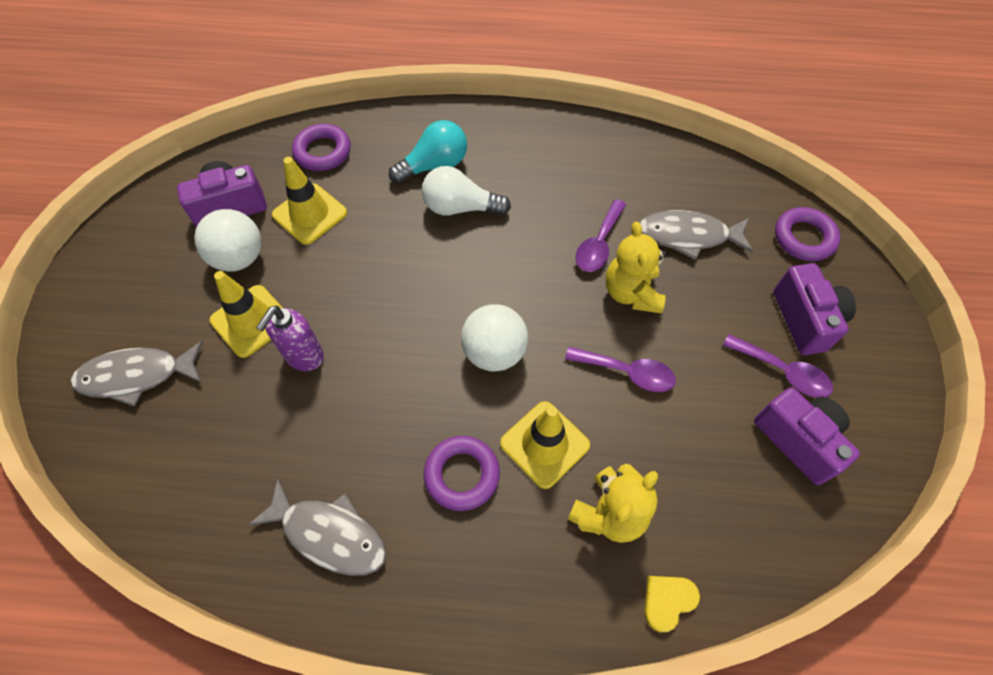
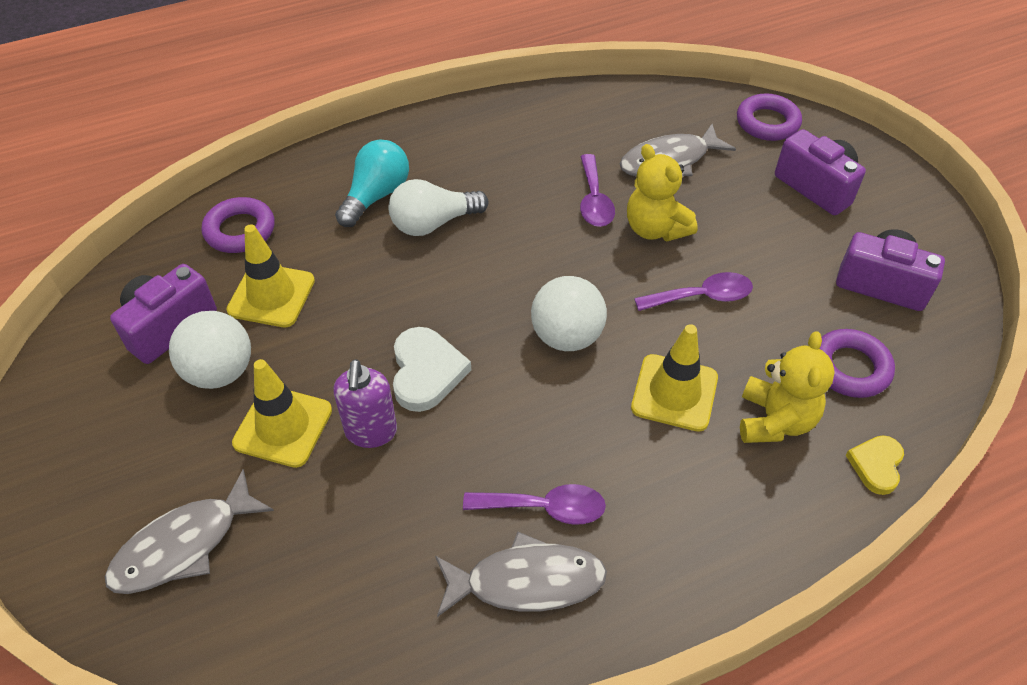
camera: 30 degrees left, 10 degrees down
purple ring [423,436,500,511] -> purple ring moved to [819,329,895,398]
purple spoon [723,334,833,398] -> purple spoon moved to [463,484,606,525]
none -> white heart [393,327,471,412]

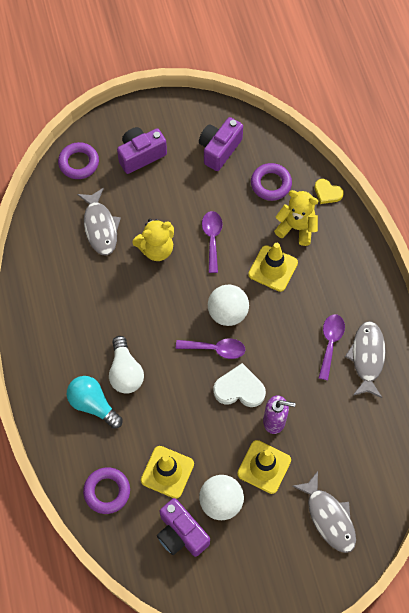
camera: 80 degrees left, 15 degrees up
purple spoon [580,154,615,227] -> purple spoon moved to [176,339,245,359]

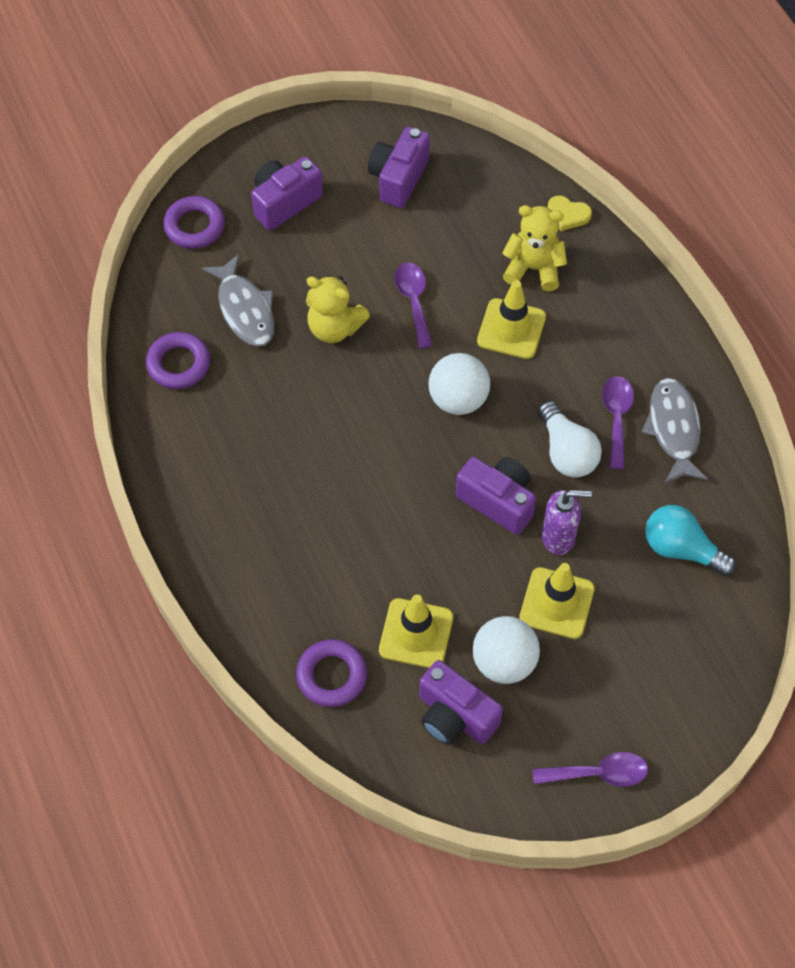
camera: 10 degrees left, 5 degrees down
turquoise light bulb [67,376,123,429] -> turquoise light bulb moved to [645,505,736,577]
white light bulb [109,336,144,394] -> white light bulb moved to [538,401,602,478]
yellow teddy bear [132,219,174,261] -> yellow teddy bear turned 60 degrees clockwise [306,275,370,343]
purple spoon [176,339,245,359] -> purple spoon moved to [532,752,648,787]
white heart [213,363,266,407] -> purple camera [456,457,536,535]
purple ring [251,163,292,201] -> purple ring moved to [146,332,210,389]
grey fish [293,471,356,553] -> none

